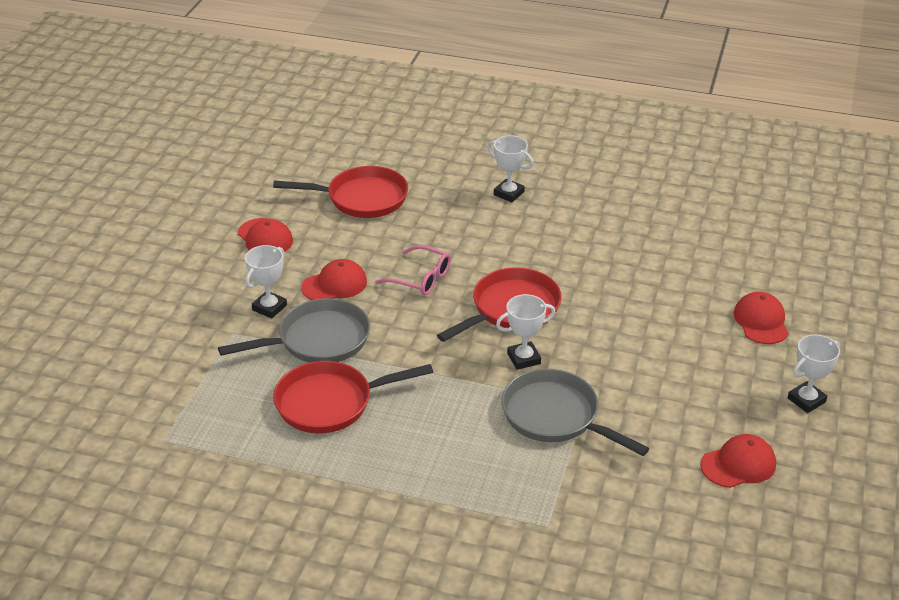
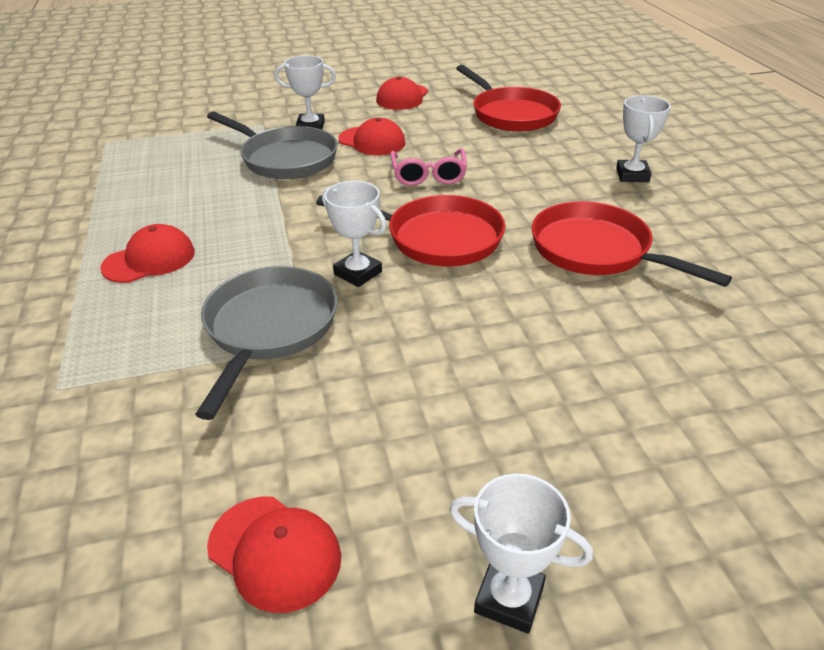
camera: 60 degrees right, 0 degrees up
red pan [273,361,433,433] -> red pan moved to [532,201,732,287]
red cap [733,292,789,344] -> red cap moved to [100,224,195,283]

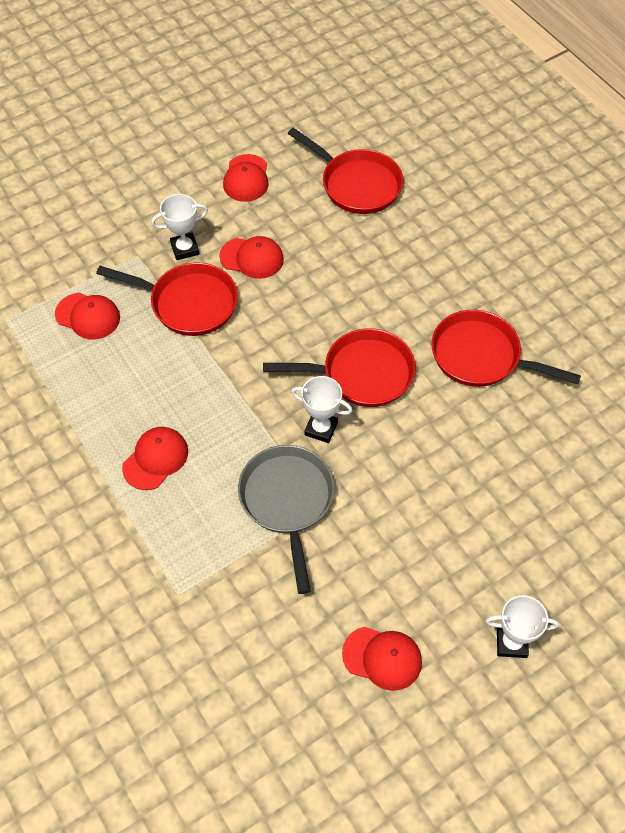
camera: 20 degrees left, 20 degrees up
grey pan [207,112,338,179] -> red pan [96,262,238,336]
pink glasses [390,148,467,186] -> none
white trophy [616,95,671,182] -> none
none -> red cap [55,293,120,340]

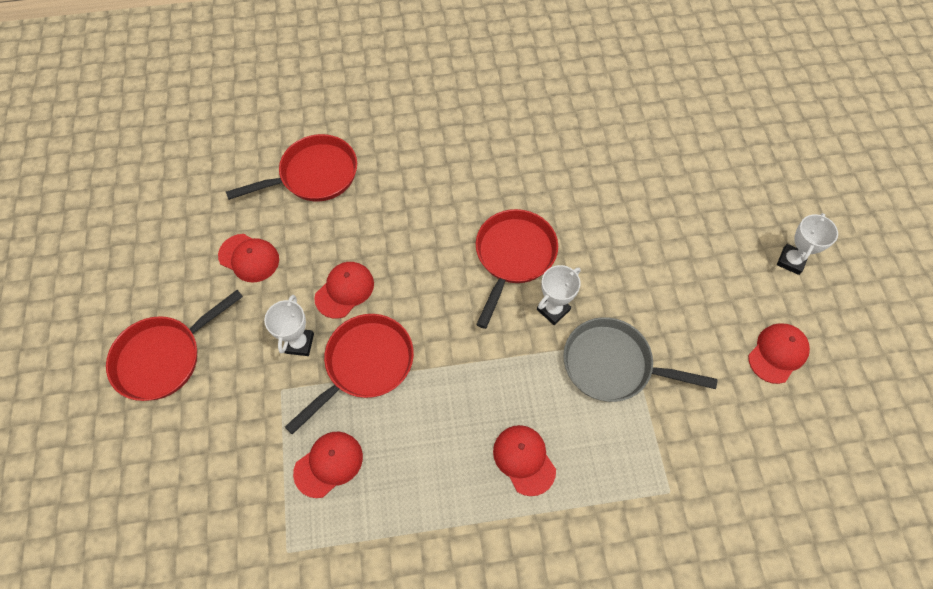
camera: 65 degrees left, 5 degrees up
red pan [431,310,581,387] -> red pan moved to [106,290,243,401]

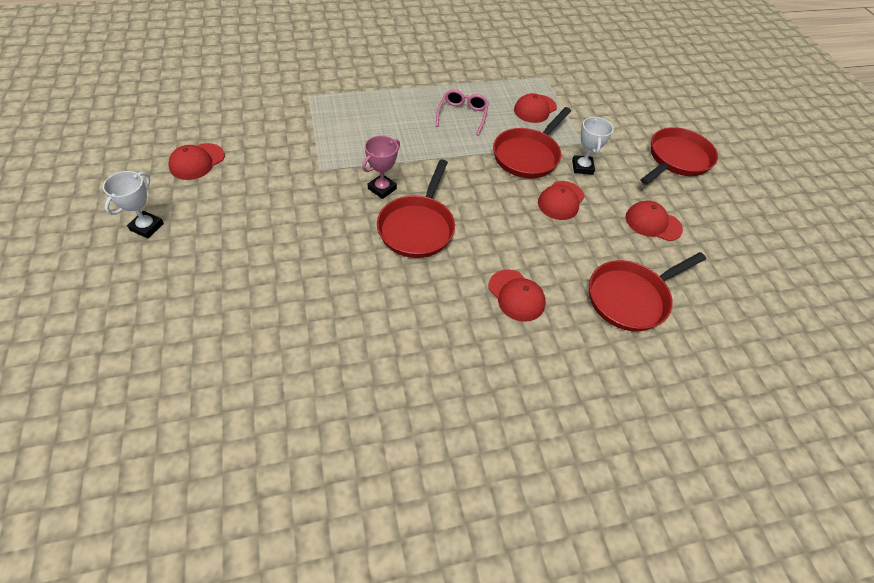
camera: 170 degrees right, 10 degrees down
red cap [493,425,556,496] -> red cap moved to [488,270,546,322]
white trophy [537,265,581,325] -> pink trophy [362,136,400,199]
grey pan [563,317,717,402] -> none
none -> pink glasses [436,89,489,136]

